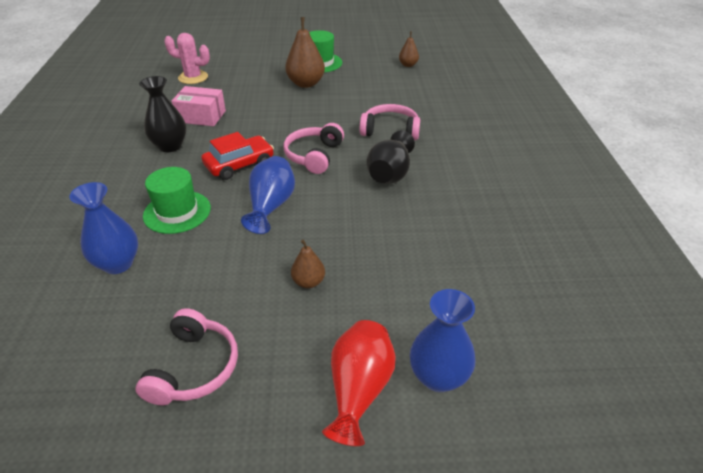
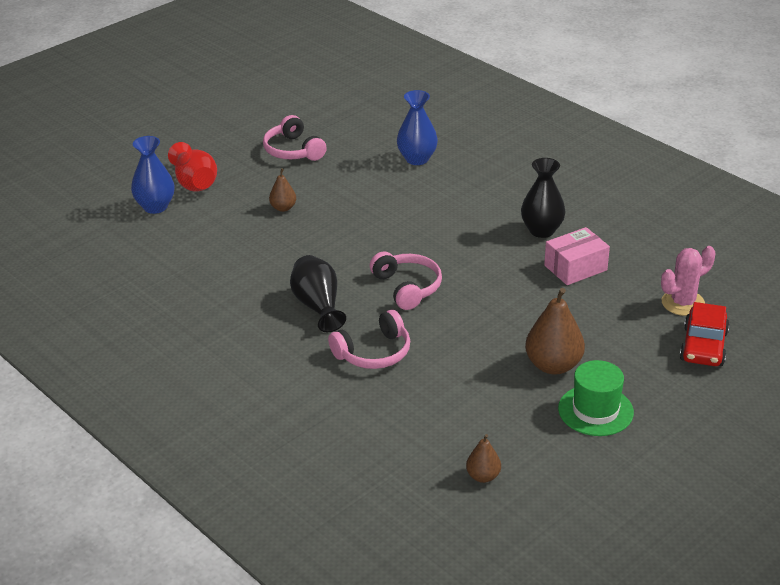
camera: 140 degrees right, 5 degrees down
green hat [143,167,211,234] -> none
red car [201,132,274,180] -> red car moved to [680,302,730,366]
blue vase [241,156,295,234] -> none

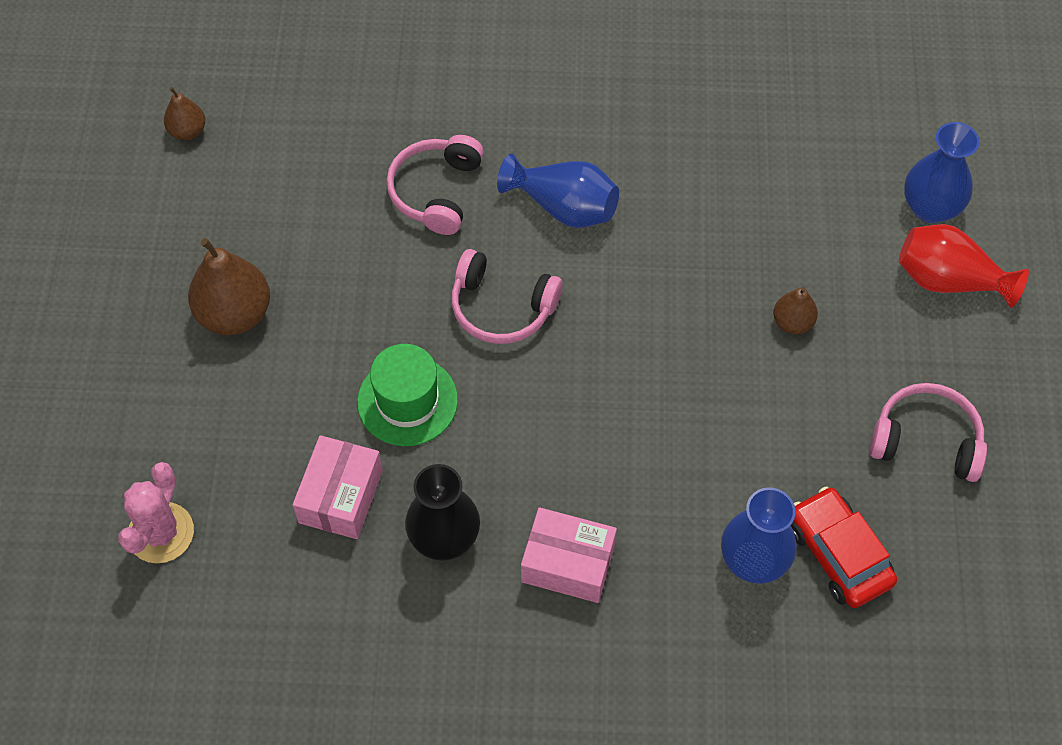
camera: 135 degrees right, 25 degrees up
black vase [290,255,346,332] -> blue vase [497,154,619,228]
green hat [558,360,634,436] -> green hat moved to [357,344,458,446]
red car [680,302,730,366] -> red car moved to [791,487,897,608]
none -> pink box [521,507,617,603]

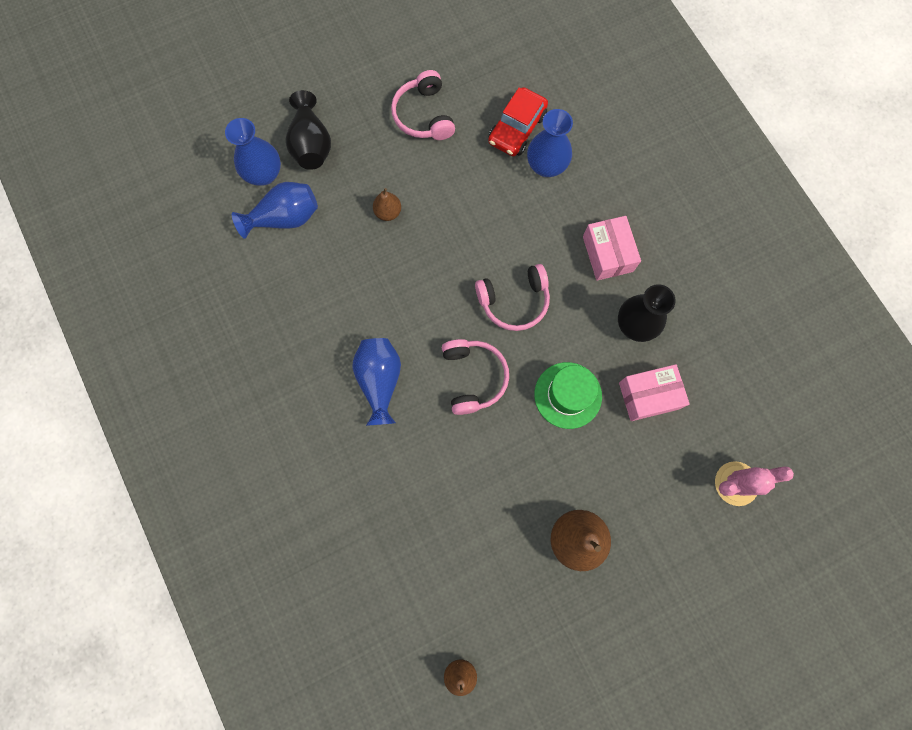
camera: 120 degrees left, 15 degrees up
pink headphones [386,135,484,235] -> pink headphones moved to [475,264,550,331]
red vase [899,224,1029,308] -> black vase [285,90,331,170]
none -> blue vase [232,182,318,239]

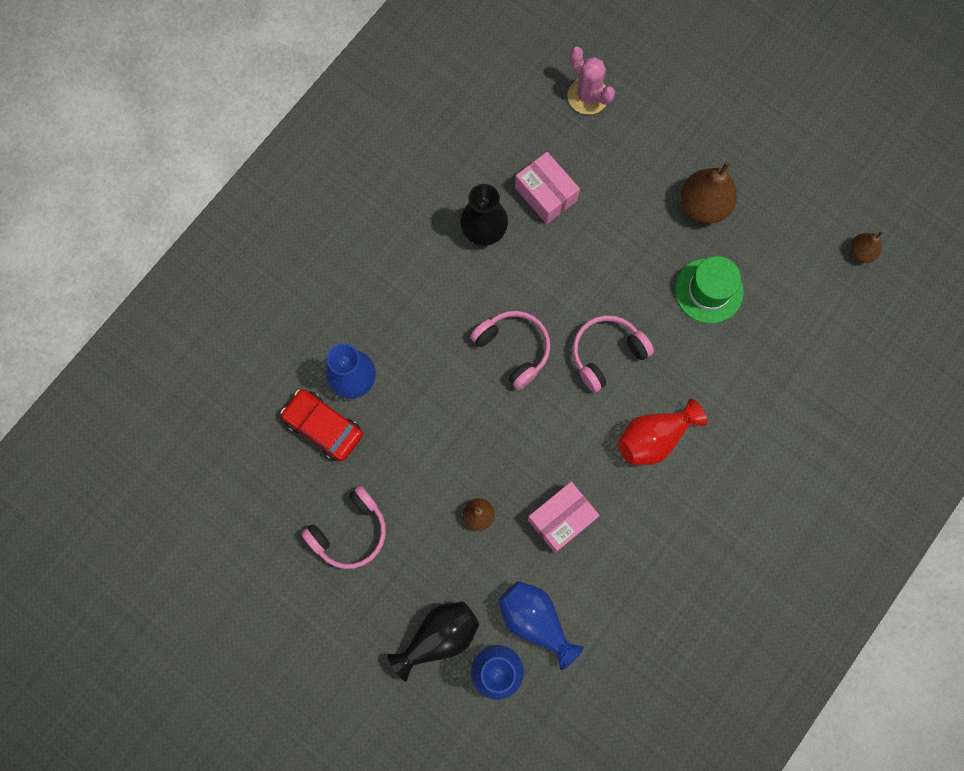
camera: 115 degrees left, 0 degrees up
blue vase [352,338,401,426] -> red vase [618,399,707,465]
red car [488,87,548,157] -> red car turned 150 degrees counterclockwise [280,389,363,461]
green hat [534,362,602,429] -> green hat moved to [675,256,744,323]
pink box [583,216,641,281] -> pink box moved to [528,482,600,553]

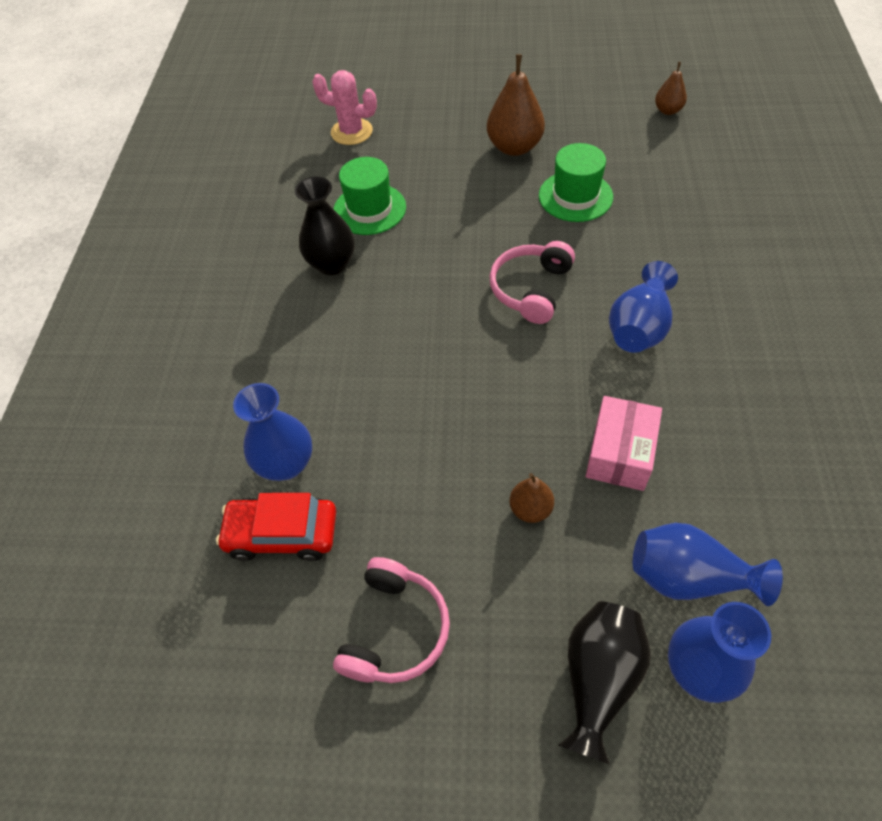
camera: 30 degrees left, 20 degrees down
pink headphones [470,311,550,390] -> none
pink box [515,152,580,224] -> green hat [334,157,406,235]
red vase [618,399,707,465] -> blue vase [609,261,678,353]

